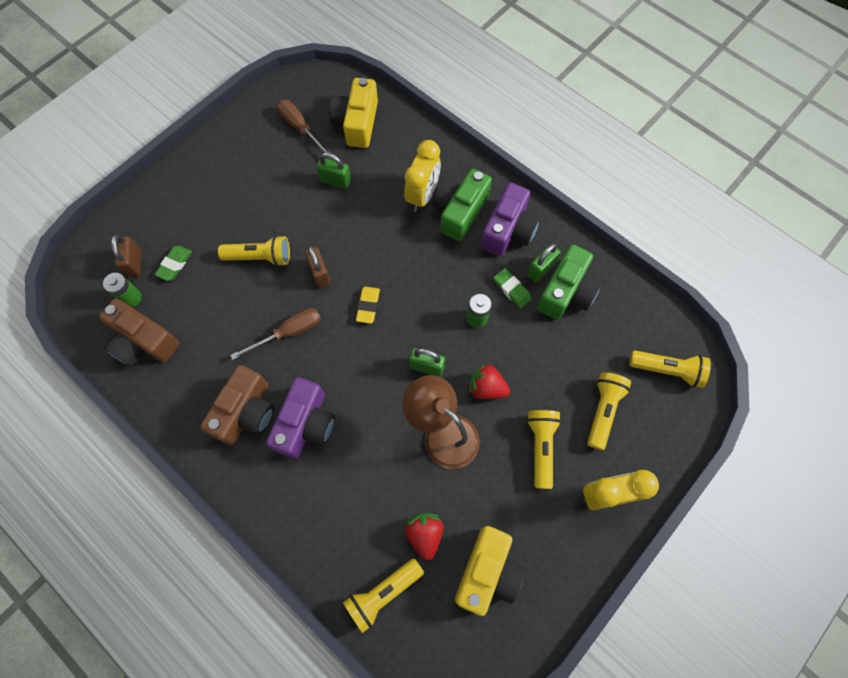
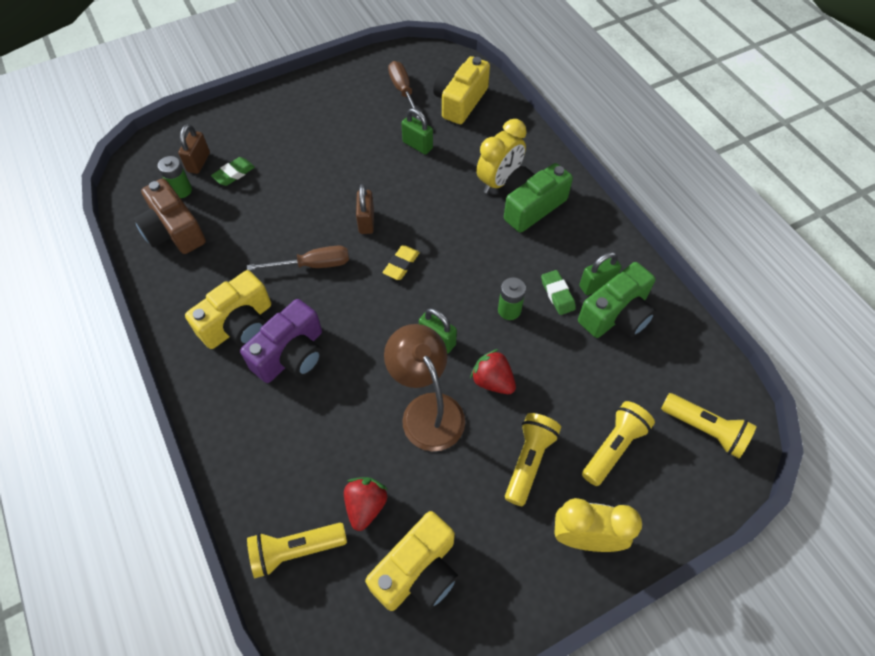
camera: 20 degrees right, 10 degrees down
brown camera [200,365,274,445] -> yellow camera [185,270,271,349]
yellow flashlight [218,235,290,267] -> none
purple camera [481,183,540,256] -> none

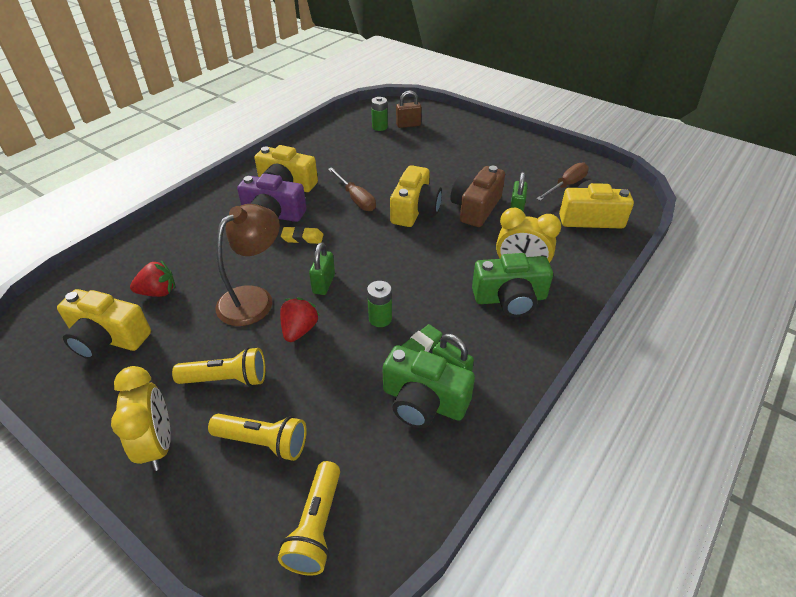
camera: 65 degrees right, 15 degrees down
brown camera [134,179,206,254] -> brown camera moved to [450,166,505,227]
green eraser [211,157,255,186] -> none
yellow flashlight [247,523,347,578] -> none
brown padlock [356,184,374,234] -> yellow camera [390,165,442,227]
yellow eraser [383,245,420,280] -> yellow eraser moved to [281,226,323,244]
green camera [504,163,573,233] -> green camera turned 150 degrees clockwise [472,253,553,317]

